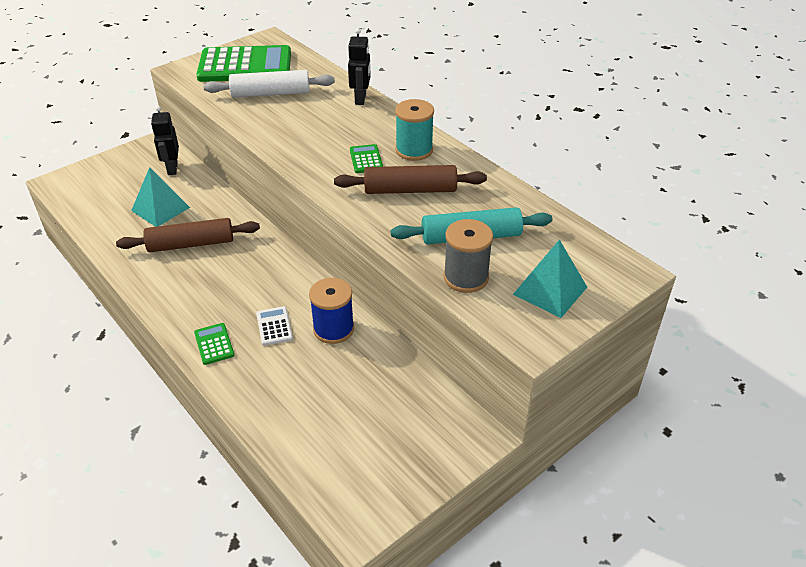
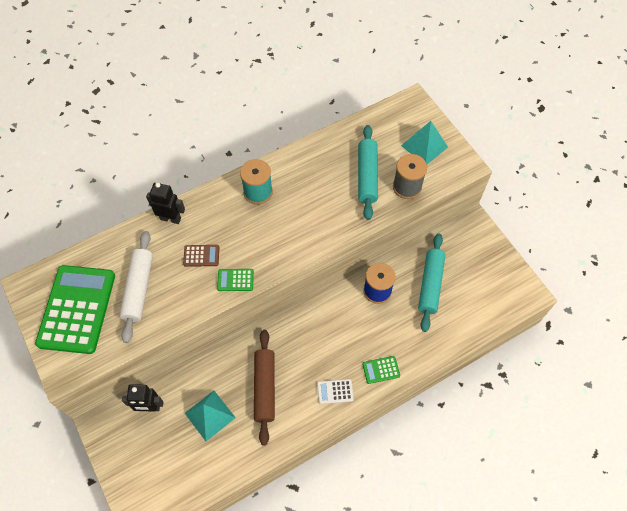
camera: 80 degrees left, 20 degrees up
white calculator [256,306,293,346] -> white calculator moved to [317,379,354,404]
brown rolling pin [334,165,487,194] -> none
green calculator [350,144,383,173] -> green calculator moved to [217,269,254,291]
none -> brown calculator [183,245,219,267]
none -> turquoise rolling pin [418,233,445,332]

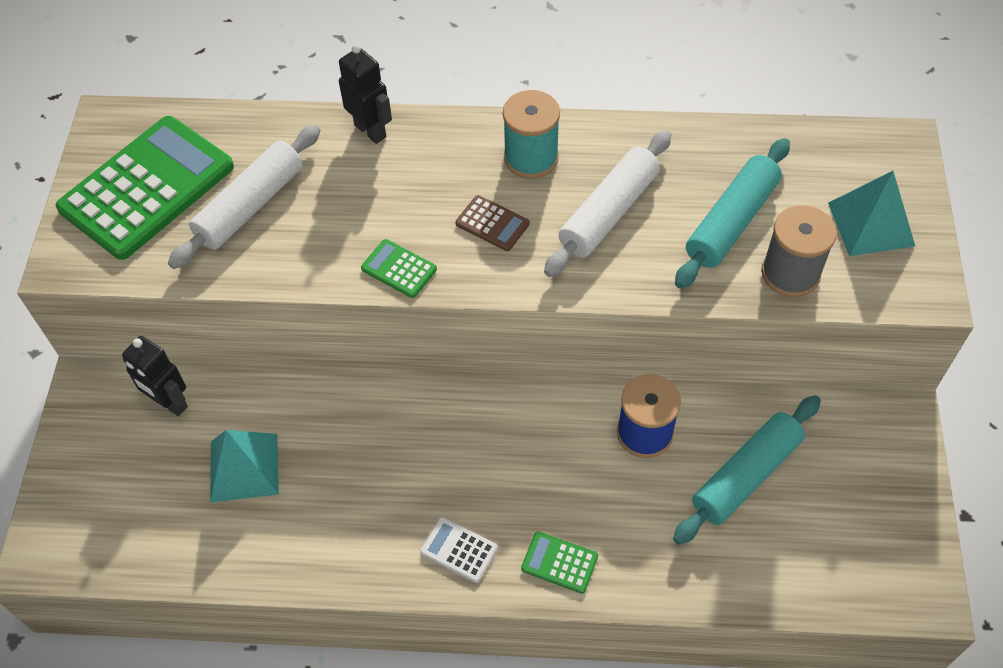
camera: 35 degrees right, 5 degrees down
brown calculator [183,245,219,267] -> brown calculator moved to [455,195,530,251]
brown rolling pin [254,330,275,445] -> none
none -> white rolling pin [544,131,671,277]

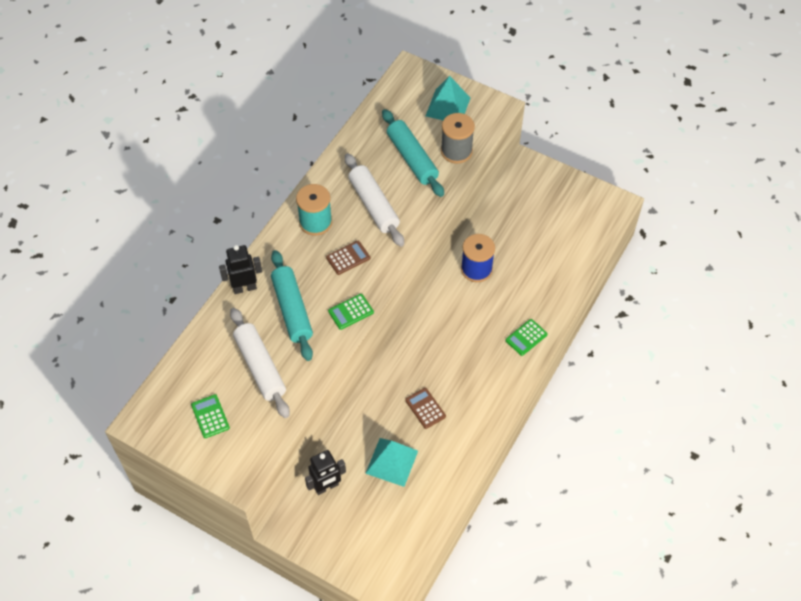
camera: 65 degrees left, 0 degrees up
green calculator [56,116,234,260] -> green calculator [191,394,230,438], size x0.41
white calculator [420,517,498,583] -> none
turquoise rolling pin [673,395,821,545] -> turquoise rolling pin moved to [271,250,313,361]
none -> brown calculator [405,388,446,429]

